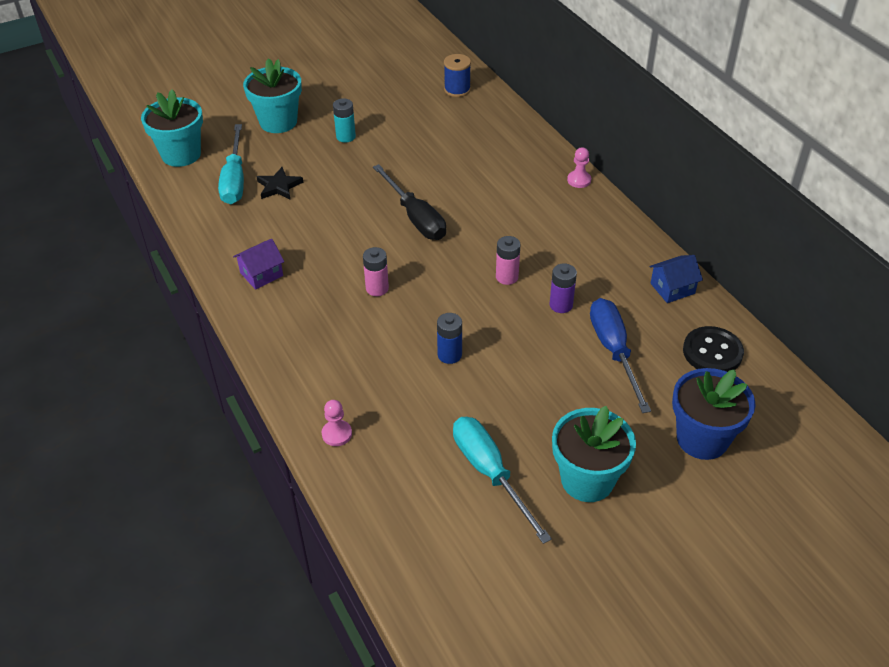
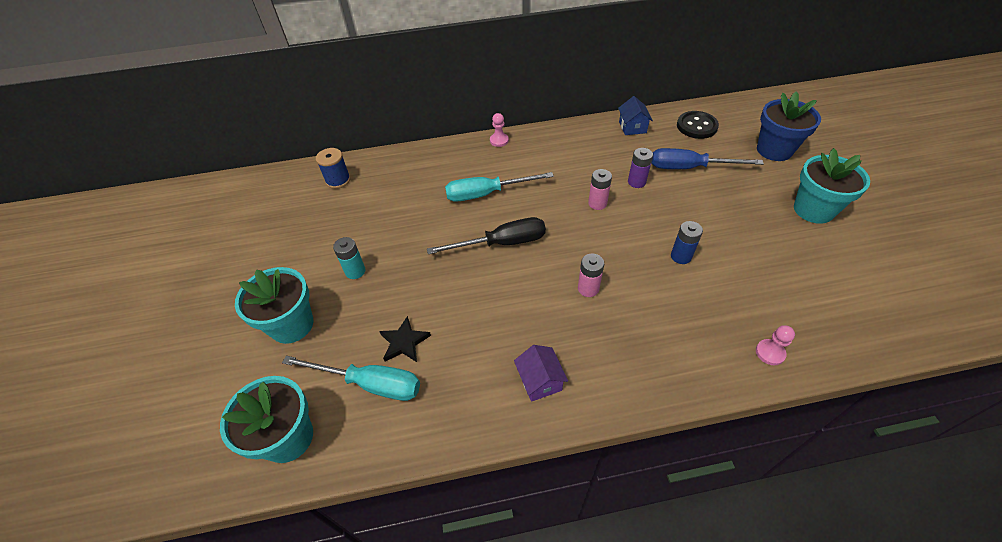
camera: 70 degrees left, 5 degrees up
turquoise screwdriver [453,417,552,544] -> turquoise screwdriver moved to [445,172,554,202]

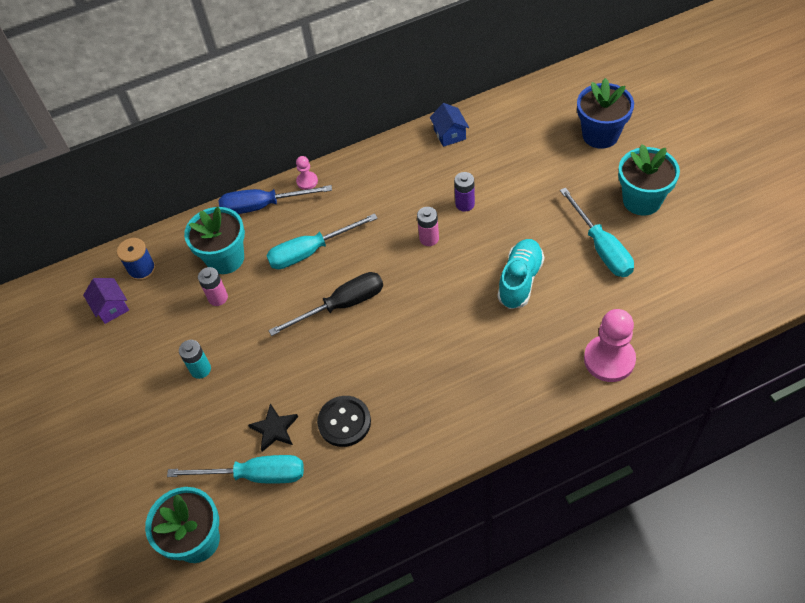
camera: 10 degrees left, 5 degrees up
turquoise flower pot [235,267,313,344] -> turquoise flower pot moved to [184,207,245,274]
purple house [514,345,568,402] -> purple house moved to [83,278,129,324]
pink battery [578,254,604,297] -> pink battery moved to [198,267,228,306]
blue screwdriver [651,148,764,169] -> blue screwdriver moved to [219,185,332,214]
blue battery [671,221,703,264] -> turquoise shoe [497,239,544,309]
black button [677,111,719,139] -> black button moved to [317,396,371,447]
pink pawn [756,325,795,365] -> pink pawn [584,309,636,382], size x2.00
none -> turquoise screwdriver [560,188,634,277]

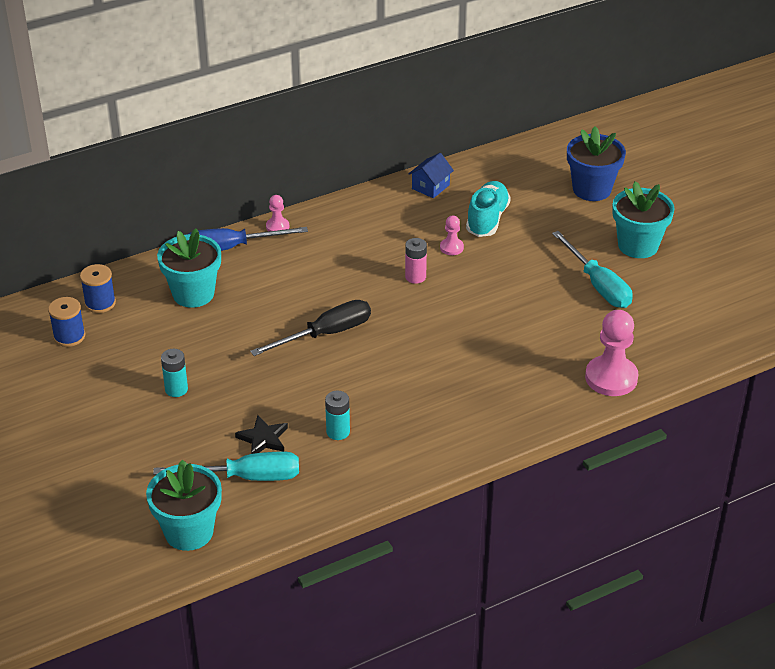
camera: 10 degrees left, 15 degrees down
purple house [83,278,129,324] -> blue spool [48,297,85,347]
pink battery [198,267,228,306] -> none
turquoise screwdriver [266,213,378,269] -> none
black button [317,396,371,447] -> turquoise battery [325,391,350,440]
blue house [430,103,469,147] -> blue house turned 60 degrees clockwise [408,153,454,198]
purple battery [454,172,475,212] -> pink pawn [440,215,464,255]
turquoise shoe [497,239,544,309] -> turquoise shoe moved to [466,181,511,237]

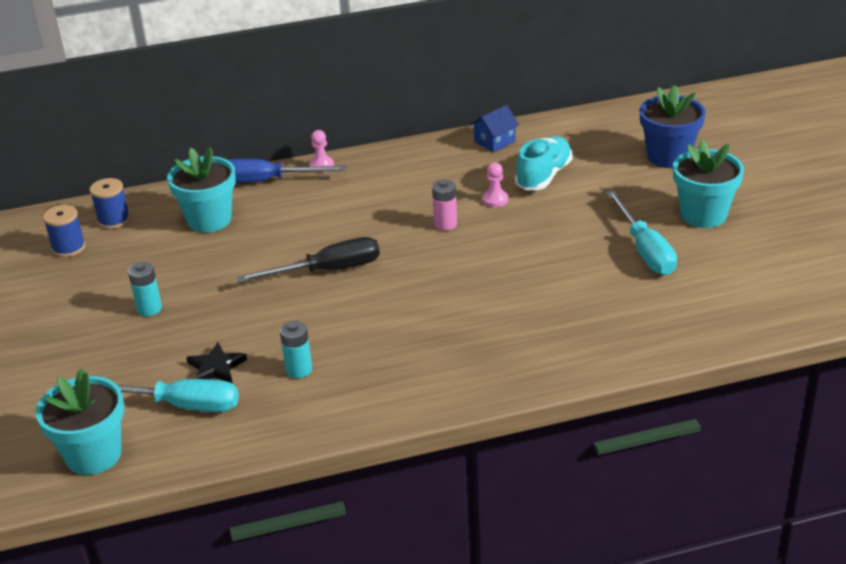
camera: 15 degrees right, 5 degrees down
pink pawn [585,310,639,396] -> none

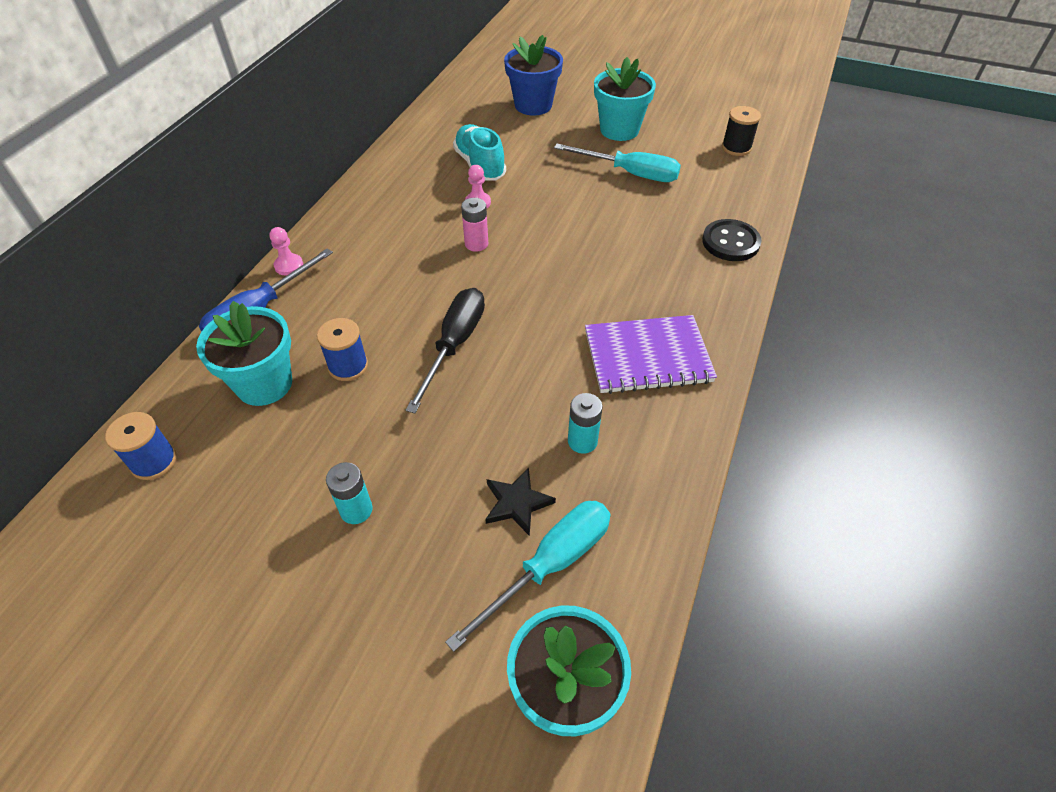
camera: 55 degrees left, 15 degrees up
blue spool [43,205,86,257] -> blue spool moved to [317,318,368,381]
blue house [470,105,519,152] -> none
none -> purple notebook [585,315,717,394]
none -> black button [702,219,762,261]
none -> black spool [722,106,761,156]

